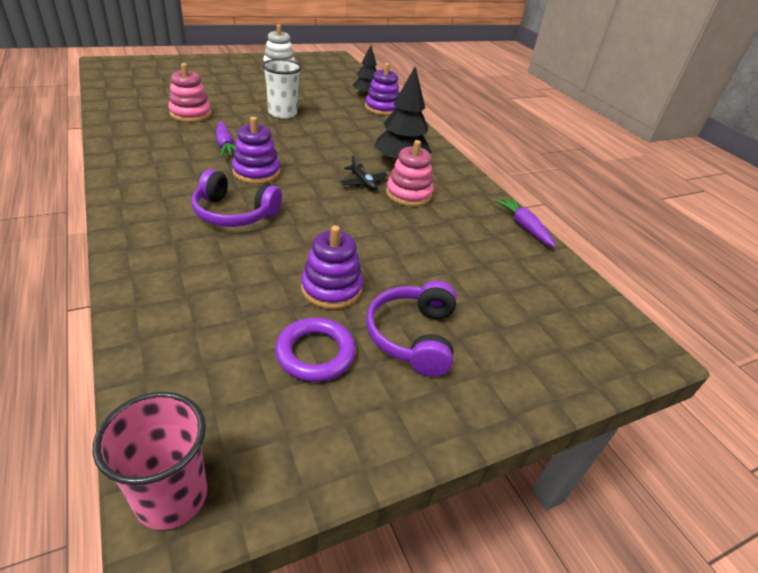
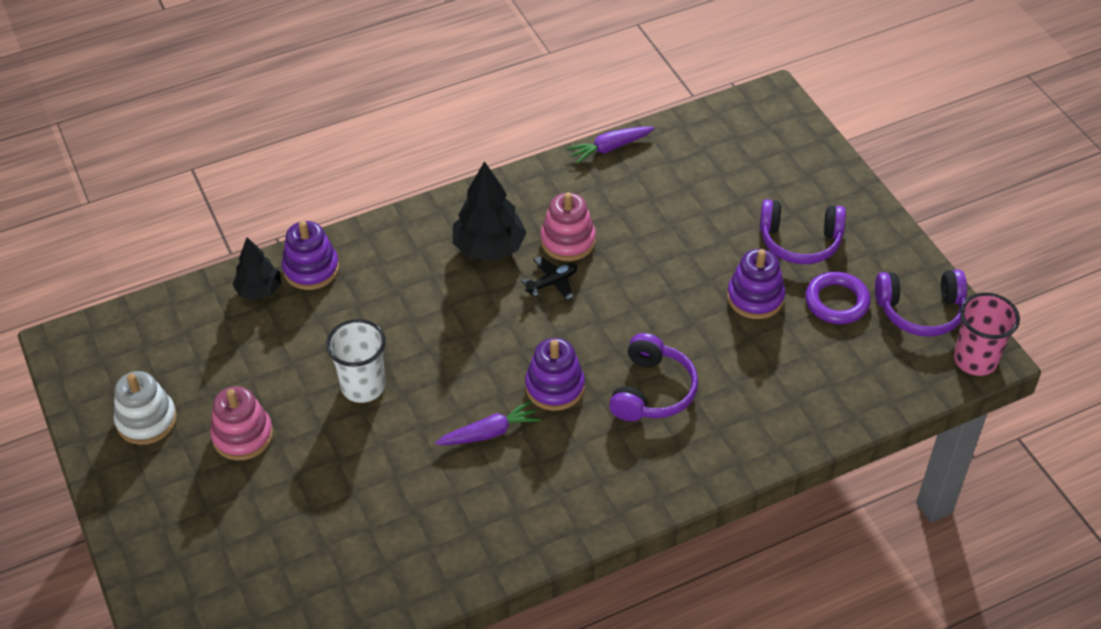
camera: 85 degrees left, 10 degrees up
pink stacking toy [168,63,212,122] -> pink stacking toy moved to [210,386,273,461]
none -> purple headphones [875,270,967,337]

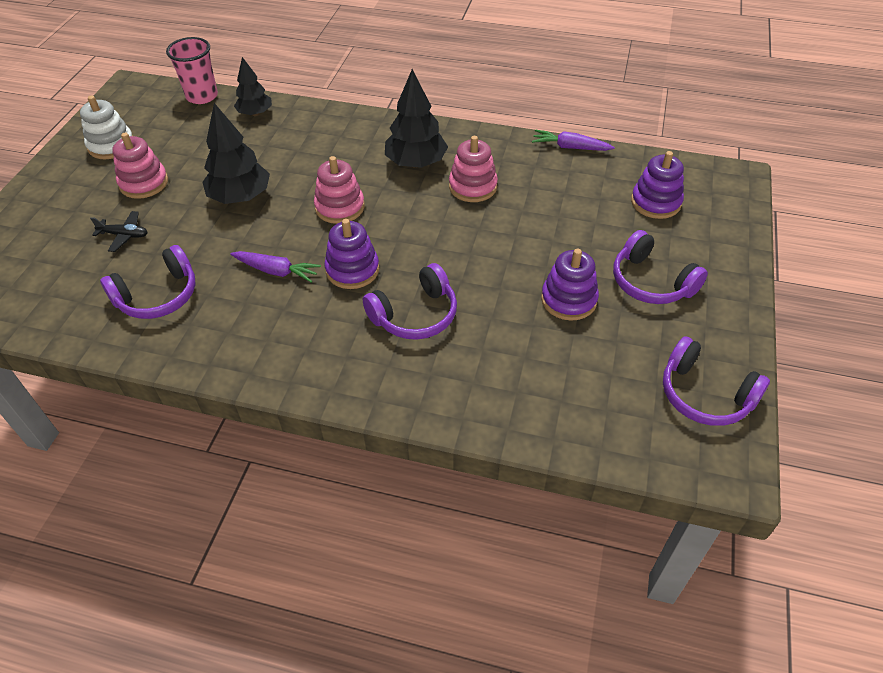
camera: 40 degrees right, 0 degrees up
purple stacking toy [282,221,339,290] -> purple stacking toy moved to [631,151,684,219]
white cup [326,319,386,403] -> black tree [202,103,270,204]
black plane [521,256,577,301] -> black plane moved to [90,211,148,252]
purple ring [805,272,870,324] -> none
pink cup [954,293,1020,376] -> pink cup moved to [166,37,218,104]
none -> purple headphones [100,245,196,319]
none -> pink stacking toy [314,156,365,224]

